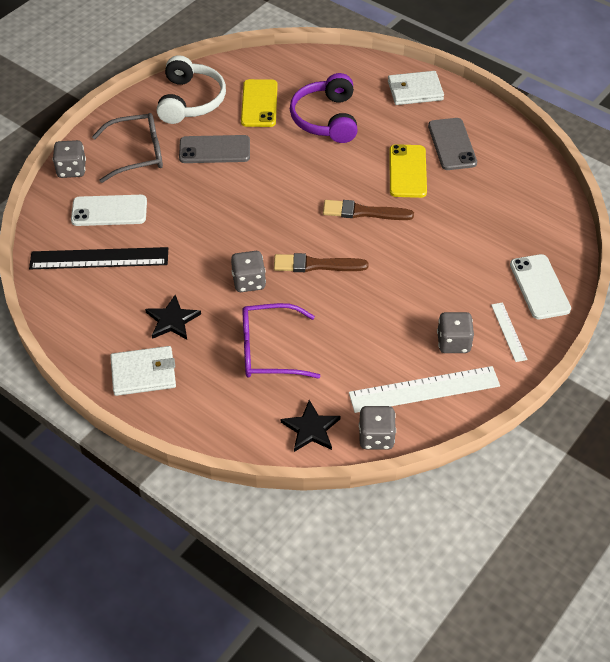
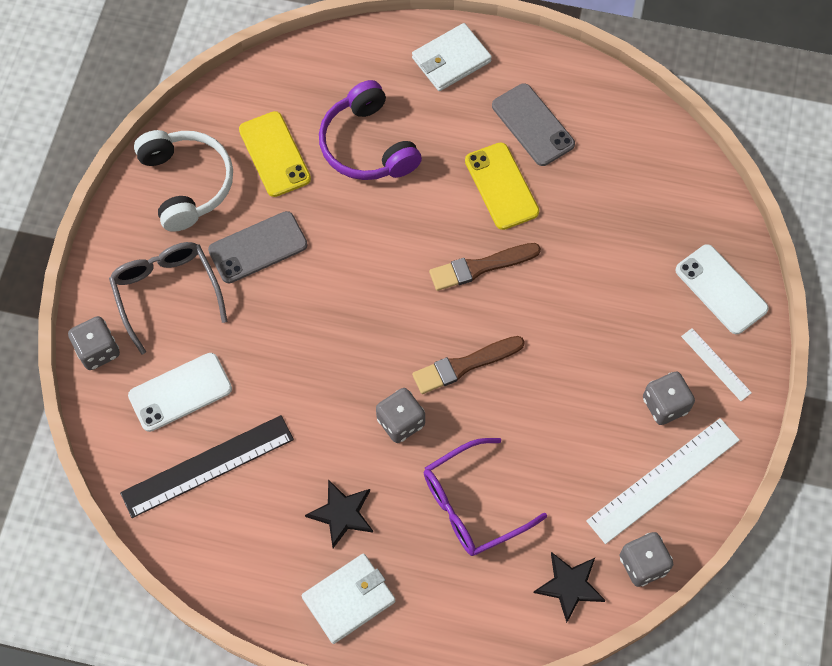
camera: 25 degrees left, 15 degrees up
grey glasses [92,113,163,183] -> grey glasses turned 75 degrees counterclockwise [109,242,228,355]

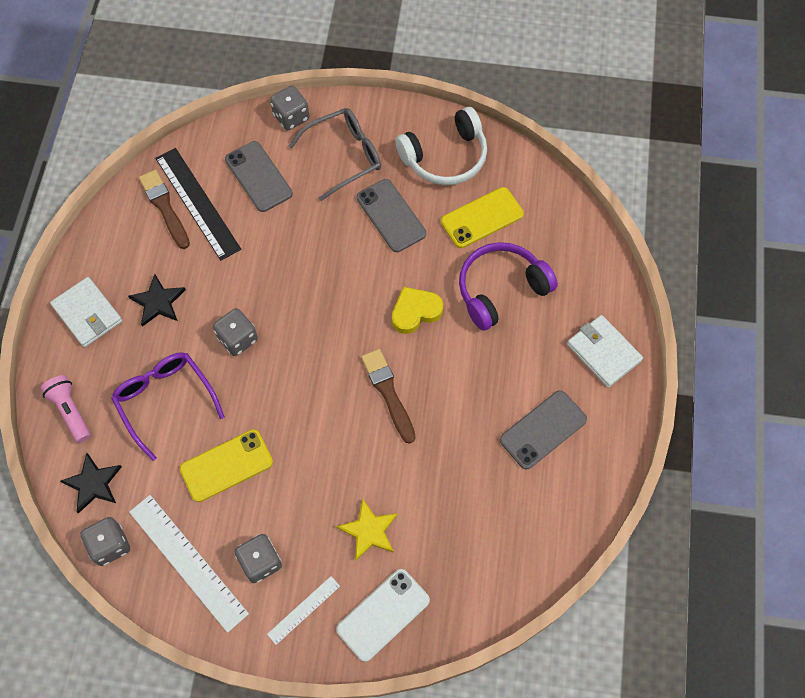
camera: 85 degrees right, 0 degrees up
white phone [128,353,232,432] -> grey phone [225,141,293,212]
brown brush [412,336,525,394] -> brown brush moved to [139,170,190,249]
yellow phone [465,142,539,230] -> yellow phone moved to [180,429,273,502]
none -> pink flashlight [40,375,91,443]
none -> yellow star [336,498,398,561]
none -> yellow heart [392,286,443,334]

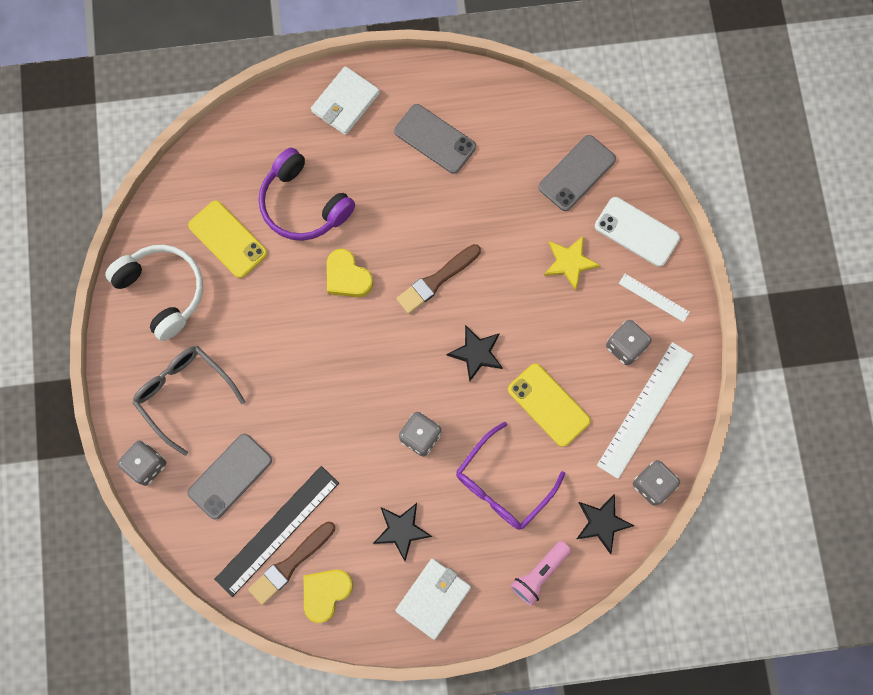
camera: 105 degrees left, 10 degrees up
grey phone [356,179,426,252] -> grey phone moved to [538,135,616,211]
none -> yellow heart [304,570,353,623]
none -> black star [447,325,503,382]

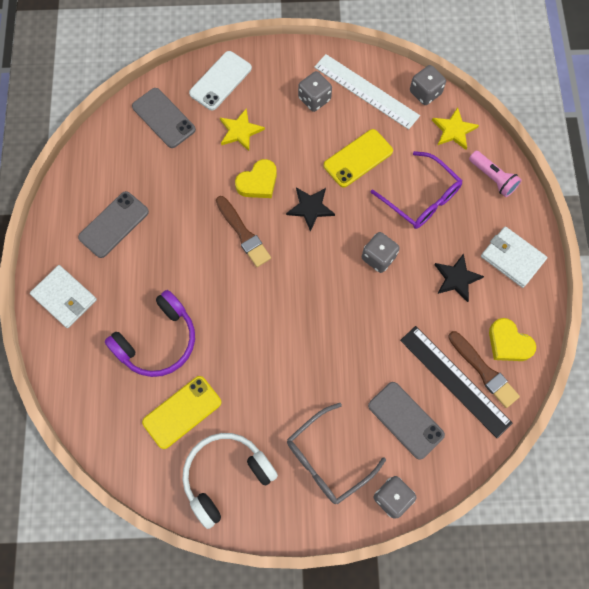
camera: 85 degrees left, 5 degrees down
yellow heart [327,249,373,297] -> yellow heart moved to [235,159,277,198]
black star [577,494,634,554] -> yellow star [432,107,479,150]
white ruler [619,274,690,322] -> none

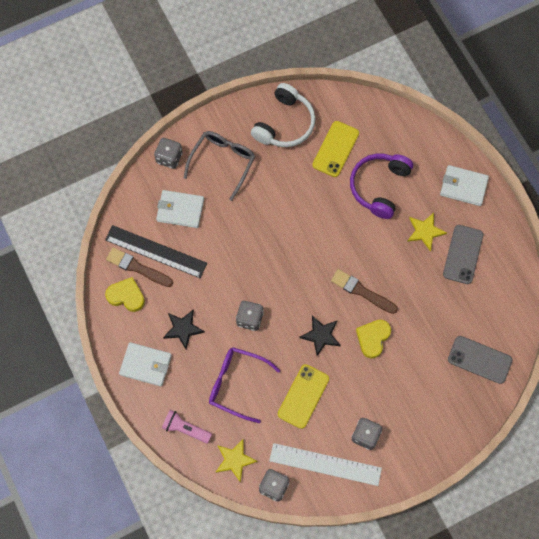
camera: 155 degrees right, 0 degrees up
white phone [189,51,252,110] -> none
yellow star [220,109,265,151] -> yellow star moved to [407,213,447,251]
grey phone [368,382,445,460] -> white wallet [156,190,204,228]

